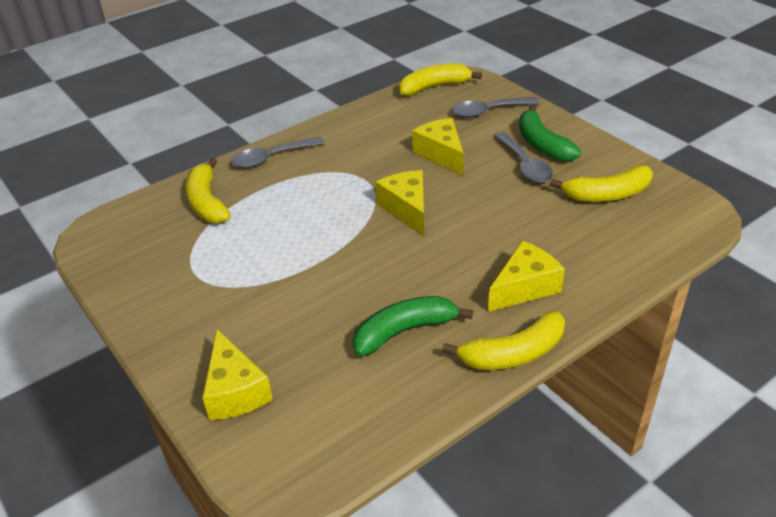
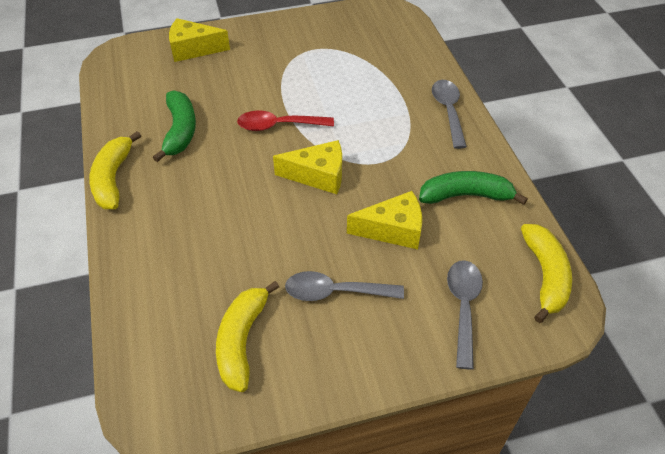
camera: 110 degrees right, 10 degrees up
yellow banana [185,158,231,223] -> none
yellow cheese [488,241,565,312] -> none
green banana [519,105,581,161] -> green banana moved to [419,171,528,205]
none -> red spoon [237,110,334,131]

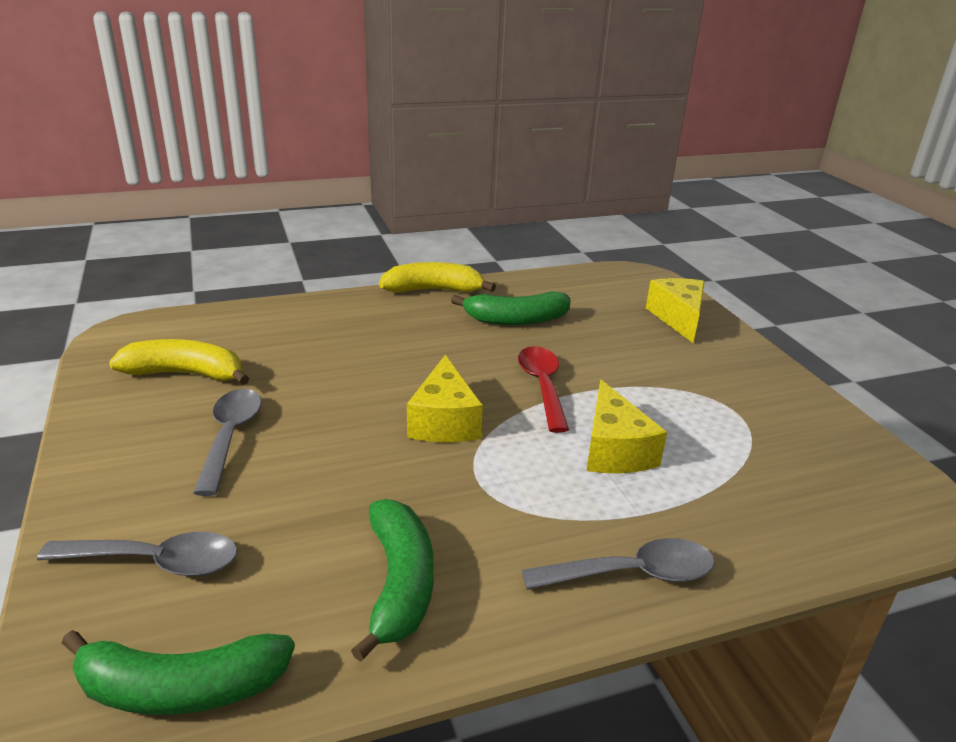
camera: 85 degrees right, 20 degrees down
yellow cheese [347,191,422,249] -> yellow cheese moved to [587,380,667,473]
yellow banana [521,224,572,323] -> green banana [62,630,295,715]

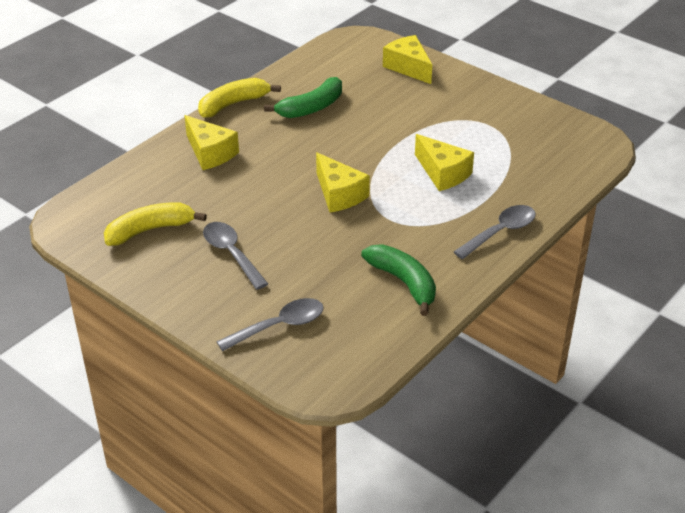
camera: 30 degrees left, 10 degrees up
green banana [62,630,295,715] -> none
red spoon [518,346,569,433] -> none
none -> yellow cheese [184,115,239,170]

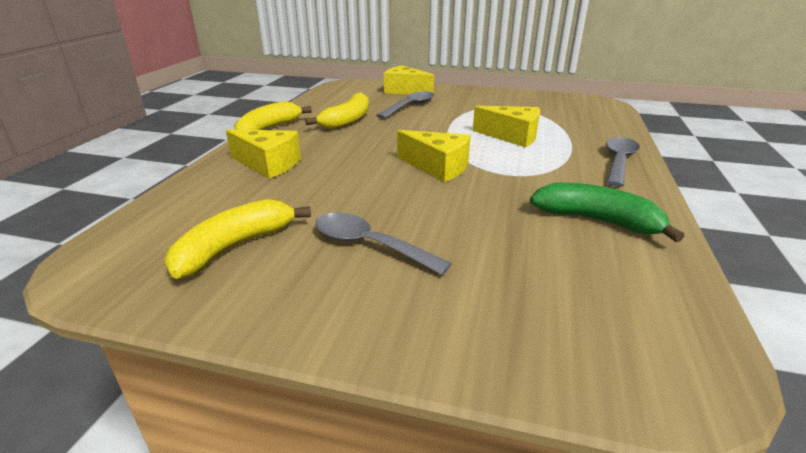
camera: 25 degrees left, 10 degrees down
grey spoon [216,298,324,351] -> grey spoon moved to [376,91,434,119]
green banana [264,77,342,118] -> yellow banana [305,92,369,129]

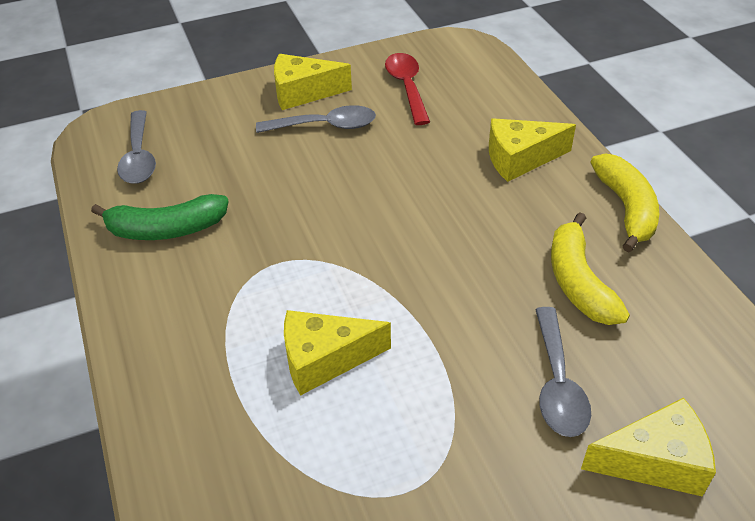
camera: 145 degrees right, 15 degrees up
yellow banana [164,199,311,279] -> red spoon [385,53,430,125]
yellow cheese [397,130,470,182] -> yellow cheese moved to [274,54,352,110]
grey spoon [606,137,640,187] -> grey spoon moved to [117,110,156,184]

